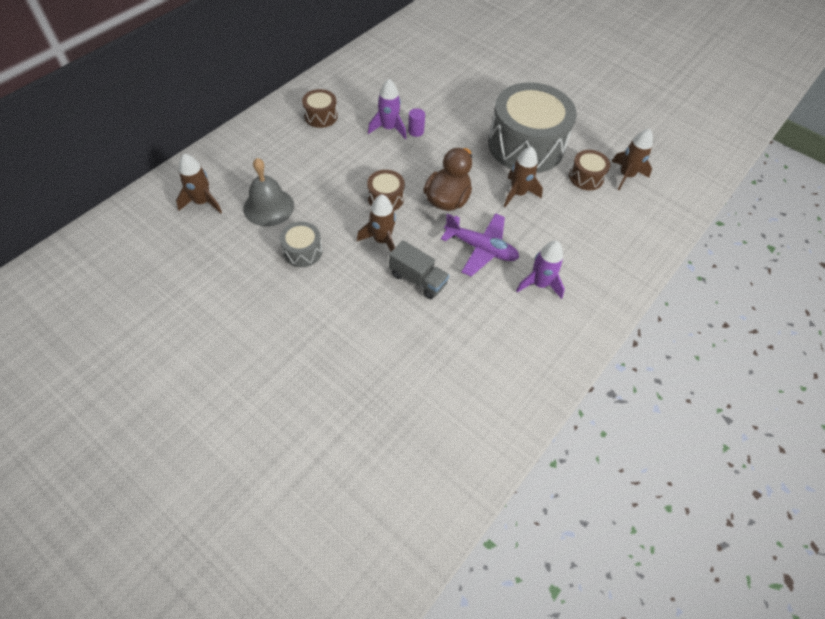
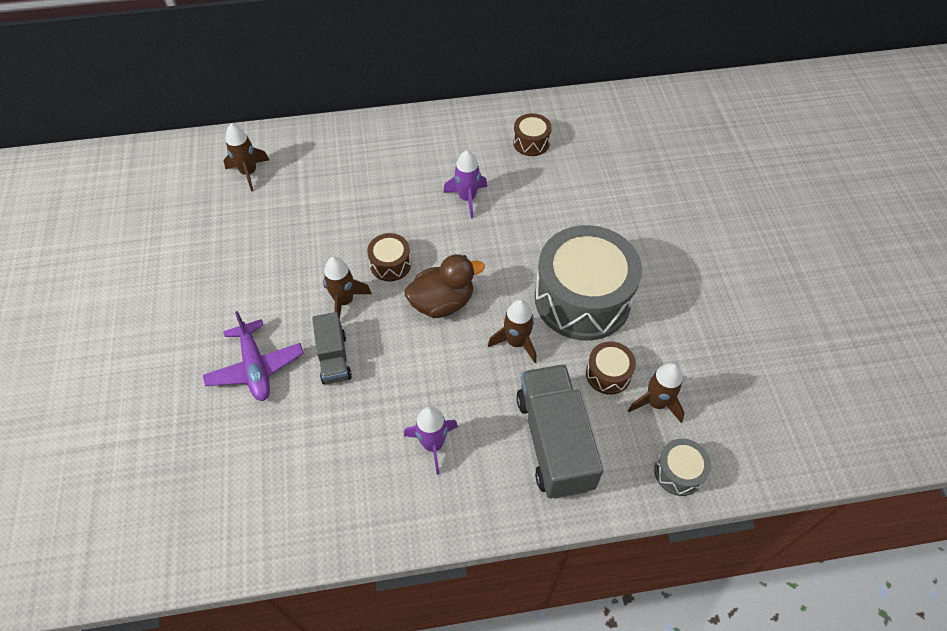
camera: 45 degrees right, 0 degrees up
grey bell [243,158,294,227] -> none
grey drum [280,221,322,267] -> grey drum moved to [654,439,711,496]
brown drum [302,89,338,128] -> brown drum moved to [513,113,552,156]
purple cylinder [408,108,425,137] -> none
purple plane [441,213,519,277] -> purple plane moved to [203,311,304,401]
none -> grey truck [516,364,603,499]

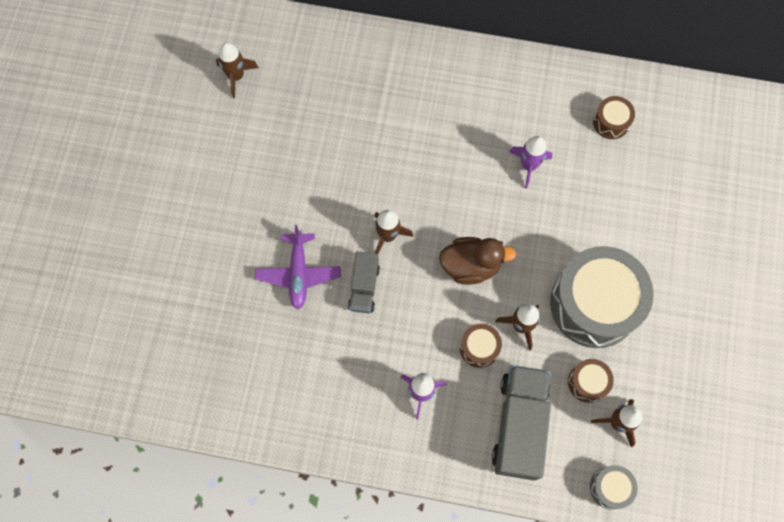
camera: 20 degrees right, 15 degrees up
brown rocket [224,124,269,191] -> brown rocket moved to [216,42,258,98]
brown drum [367,233,411,281] -> brown drum moved to [460,324,502,368]

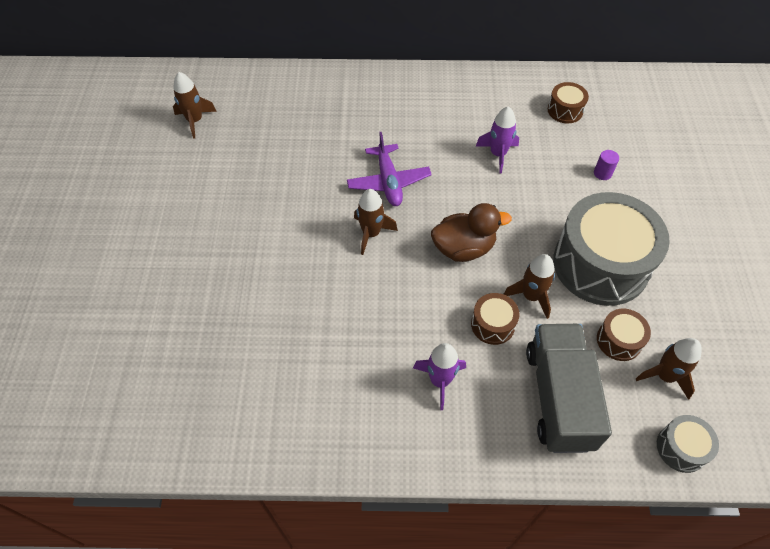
camera: 10 degrees left, 15 degrees down
purple plane [255,225,341,309] -> purple plane moved to [347,132,432,206]
grey truck [348,251,380,313] -> none
none -> purple cylinder [594,150,619,180]

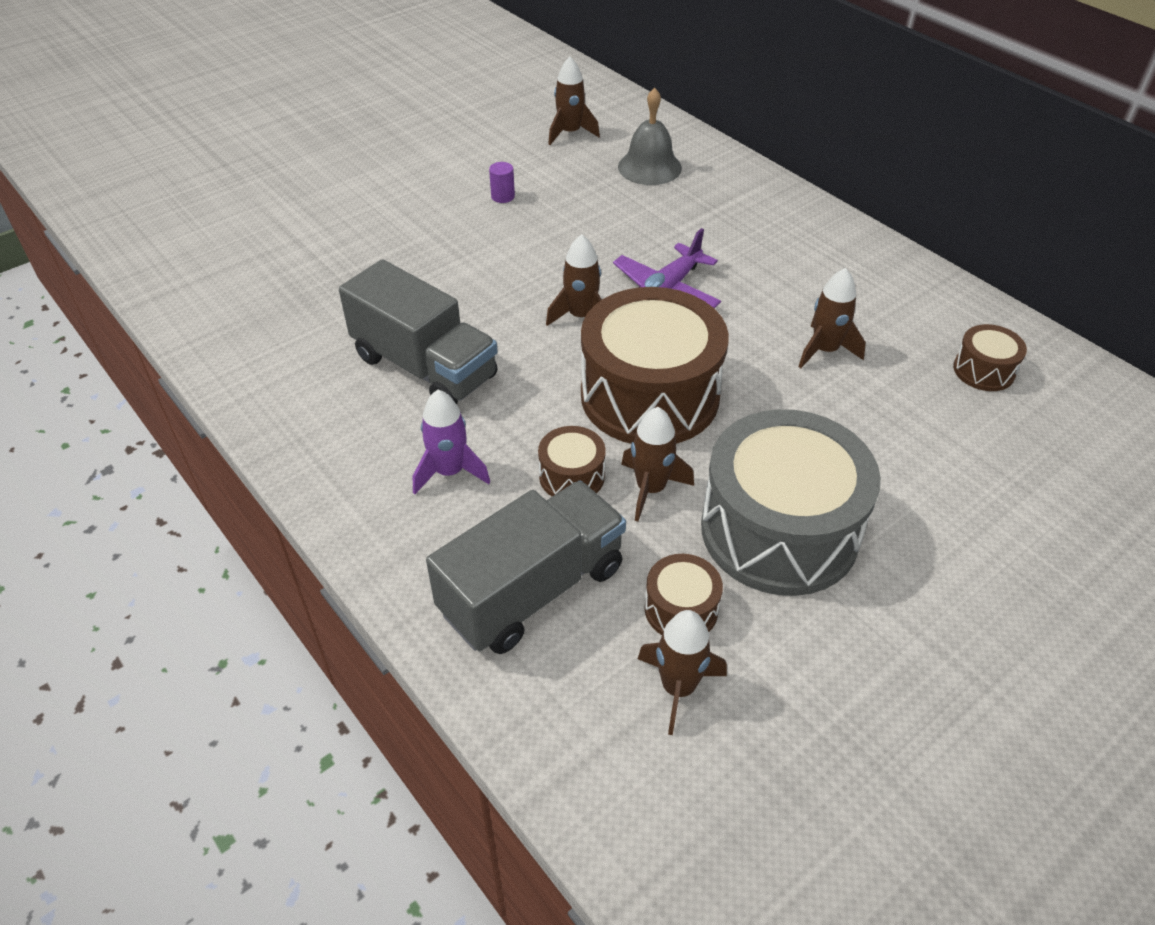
camera: 50 degrees right, 10 degrees down
brown duck [431,203,512,262] -> brown drum [581,287,729,444]
purple rocket [476,106,519,173] -> brown rocket [798,268,866,368]
purple cylinder [594,150,619,180] -> purple cylinder moved to [489,162,515,203]
grey drum [657,415,719,473] -> none
none -> grey truck [339,259,498,405]
none -> grey bell [618,88,682,185]

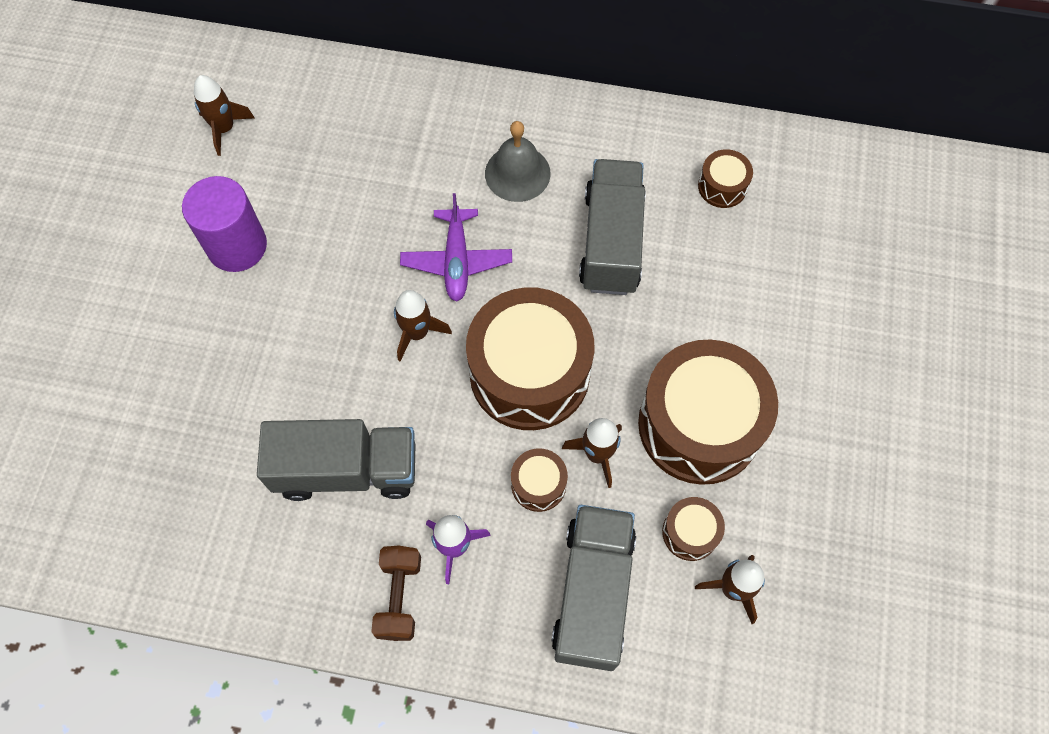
camera: 40 degrees left, 20 degrees up
purple cylinder [489,162,515,203] -> purple cylinder [182,176,267,272], size x2.48
grey bell [618,88,682,185] -> grey bell moved to [485,121,551,202]
grey drum [701,409,881,596] -> brown drum [638,339,778,485]
brown rocket [798,268,866,368] -> grey truck [579,159,646,295]
none -> brown dumbbell [371,546,421,641]

